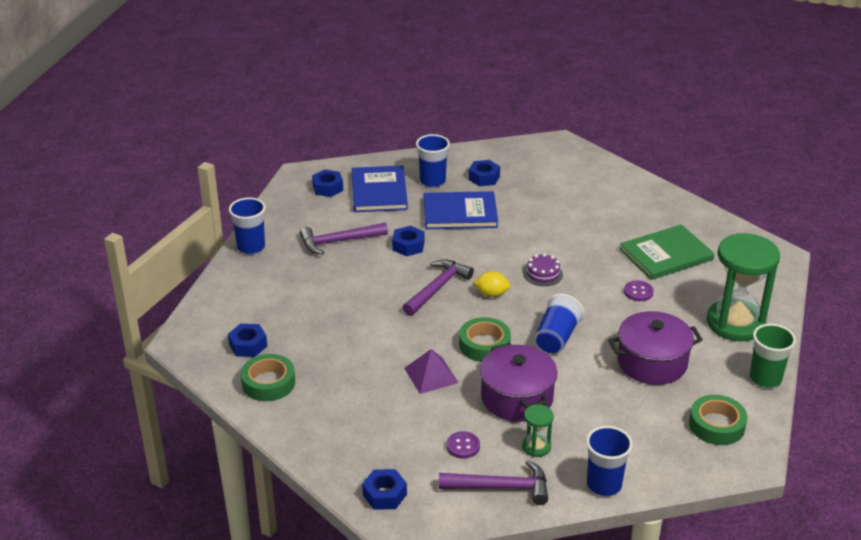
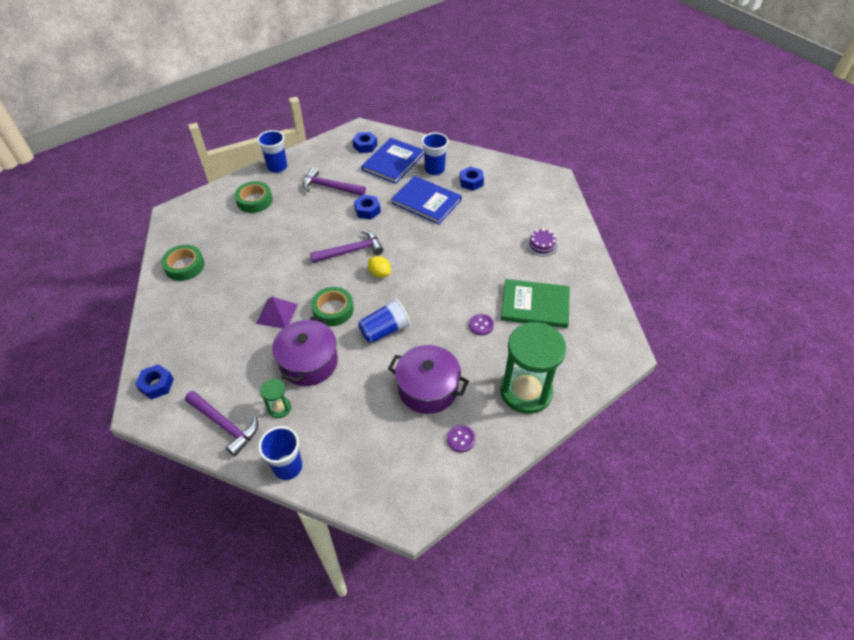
camera: 35 degrees right, 15 degrees up
blue nut [228,324,267,357] -> none
purple button [446,431,480,459] -> purple button moved to [447,425,475,452]
purple cake [523,253,563,286] -> purple cake moved to [526,229,558,257]
green tape [689,395,747,445] -> green tape moved to [234,181,273,213]
green cup [750,324,796,388] -> none

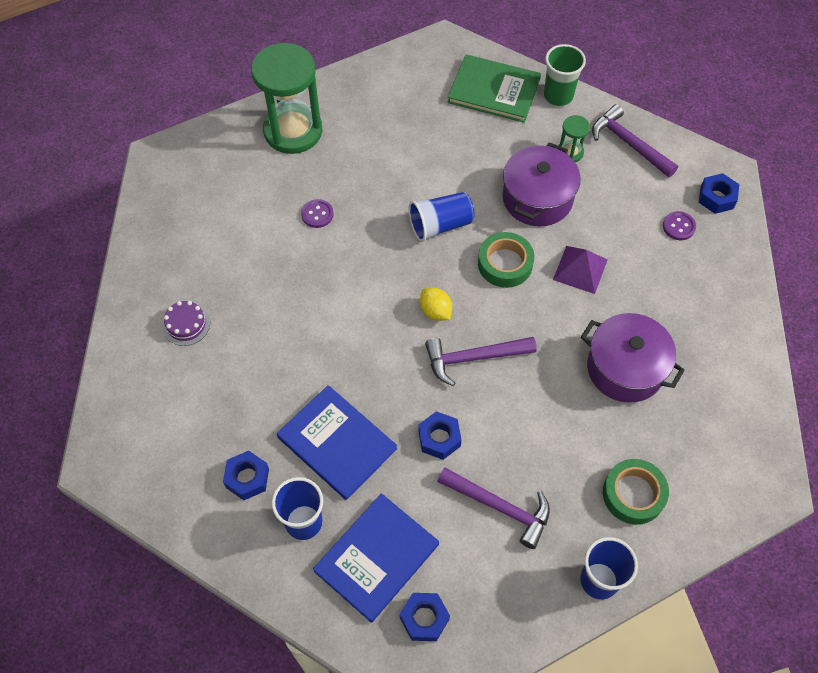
camera: 170 degrees left, 10 degrees up
green tape [161,245,205,281] -> none
blue cup [258,426,303,480] -> green cup [544,44,586,106]
purple pot [388,345,469,414] -> purple pot moved to [581,313,685,403]
purple button [447,425,475,452] -> purple button moved to [663,211,696,240]
green book [501,279,570,328] -> green book moved to [447,54,541,123]

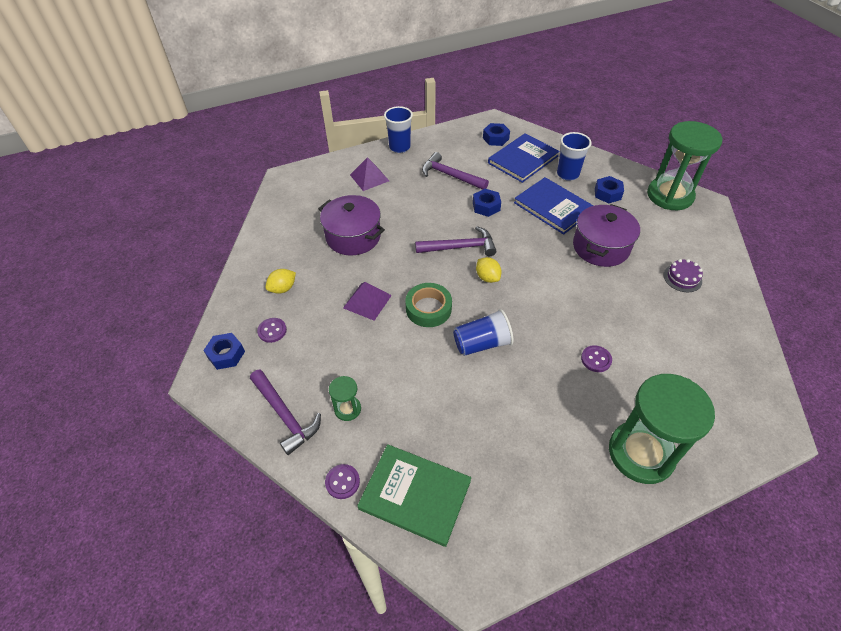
camera: 175 degrees left, 10 degrees down
purple pot [503,142,581,226] -> purple pot moved to [573,204,640,267]
green cup [544,44,586,106] -> purple button [325,464,360,499]
green tape [603,459,669,525] -> purple pyramid [350,157,389,191]
none -> yellow lemon [265,269,296,294]
none -> green hourglass [647,121,722,210]

